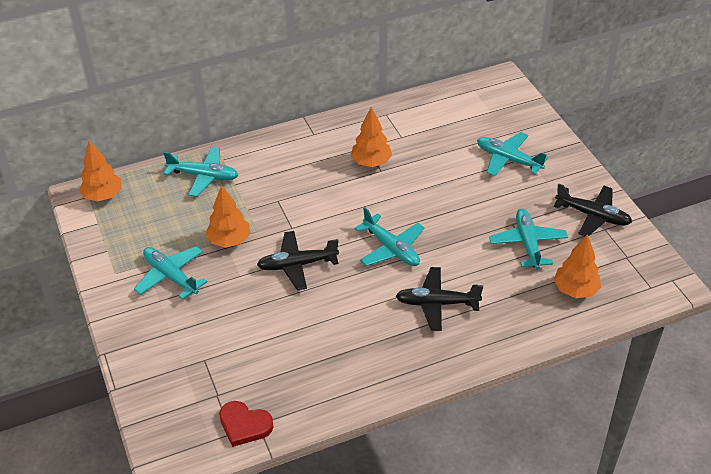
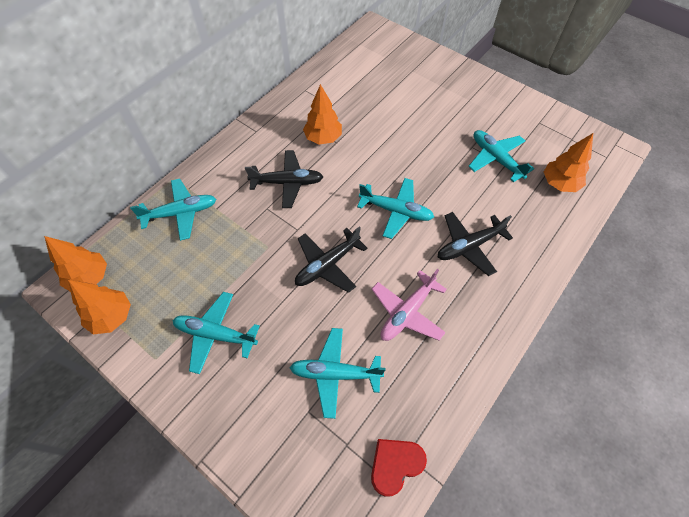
camera: 30 degrees left, 15 degrees up
orange tree [205,185,250,248] -> orange tree moved to [68,280,131,334]
red heart [219,401,273,447] -> red heart turned 150 degrees clockwise [371,439,427,497]
turquoise plane [477,132,548,176] -> turquoise plane moved to [289,328,386,419]
black plane [554,183,632,236] -> black plane moved to [245,150,323,208]
none -> pink plane [372,269,447,341]

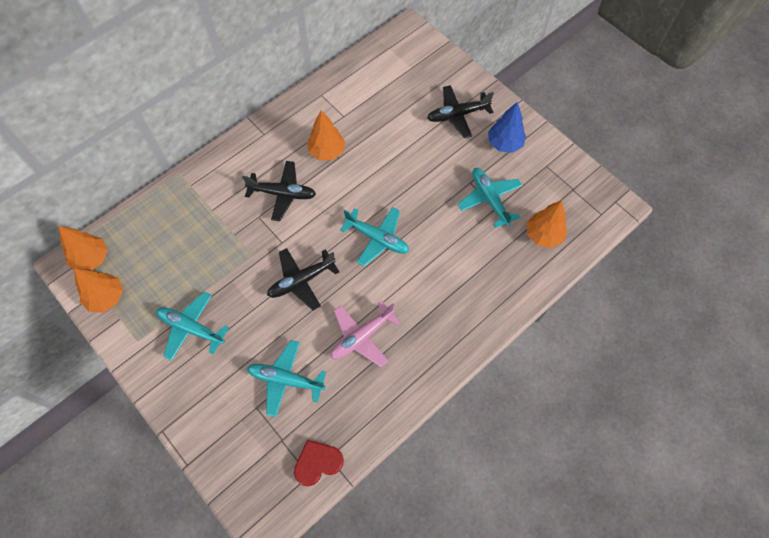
camera: 10 degrees right, 5 degrees up
turquoise plane [130,179,216,241] -> none
black plane [438,212,513,276] -> black plane moved to [427,85,494,138]
none -> blue tree [488,102,526,153]

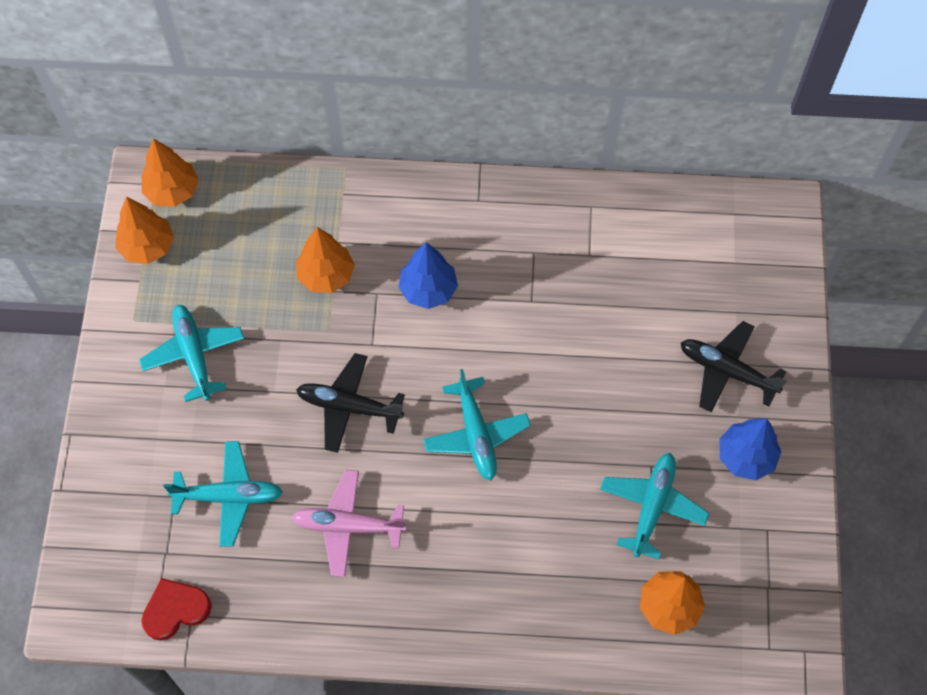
camera: 45 degrees right, 0 degrees up
black plane [242,161,316,221] -> blue tree [399,242,458,309]
turquoise plane [247,340,326,417] -> turquoise plane turned 120 degrees clockwise [163,441,283,547]
red heart [294,440,344,486] -> red heart turned 45 degrees counterclockwise [141,578,212,641]
orange tree [307,110,345,160] -> orange tree moved to [296,227,355,293]

